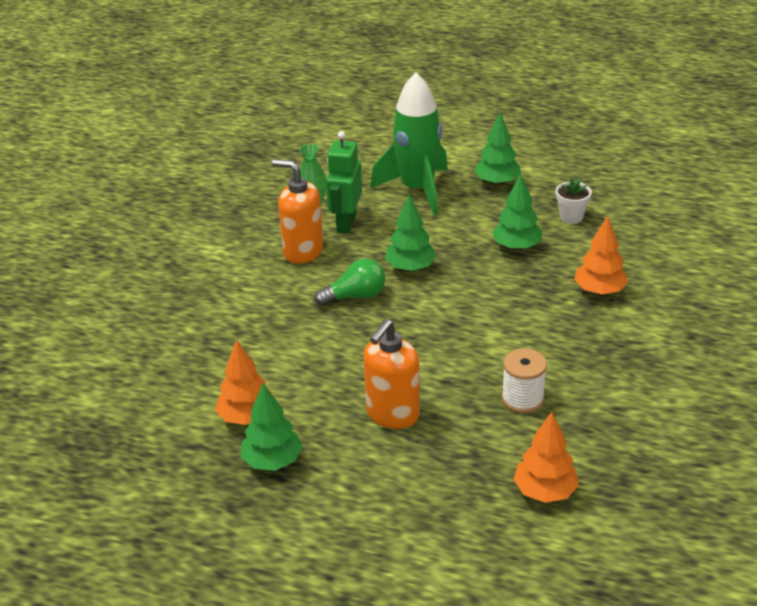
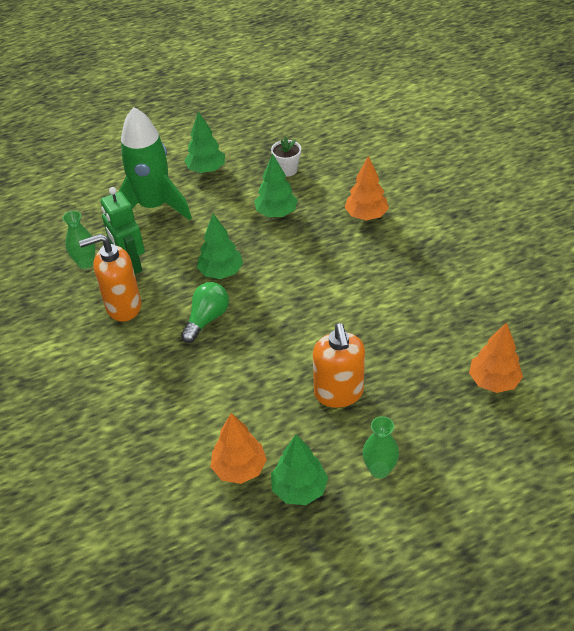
camera: 40 degrees left, 10 degrees up
white spool [502,348,547,413] -> none
none -> green vase [363,416,399,478]

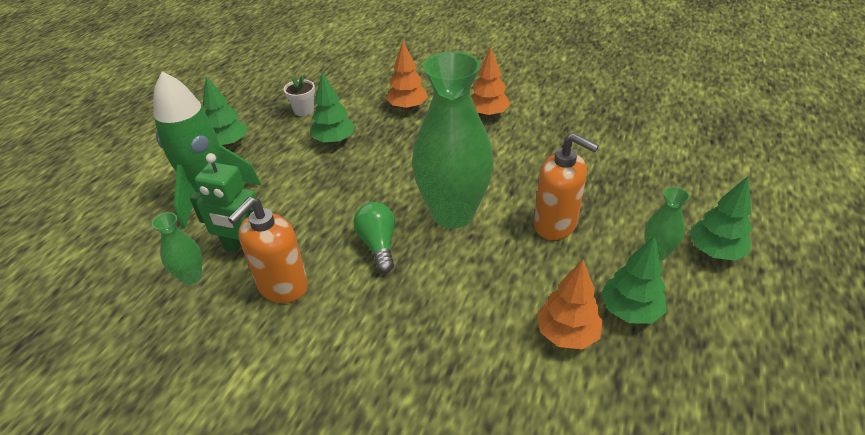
camera: 45 degrees left, 5 degrees down
green tree [197,214,243,279] -> green tree moved to [689,176,752,261]
orange tree [469,322,523,393] -> orange tree moved to [471,47,510,117]
none -> green vase [412,51,494,228]

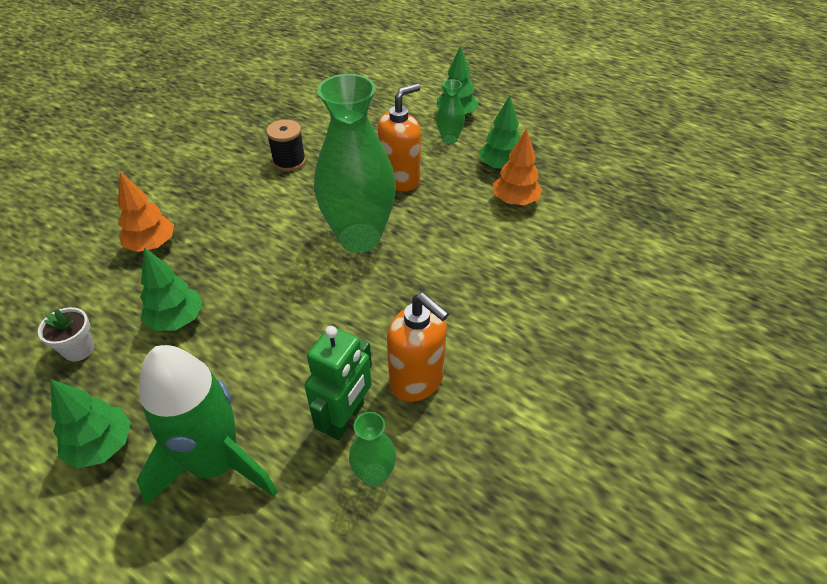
camera: 80 degrees left, 5 degrees up
green light bulb [353,202,395,273] -> none
orange tree [471,47,510,117] -> none
none -> black spool [266,120,306,171]

